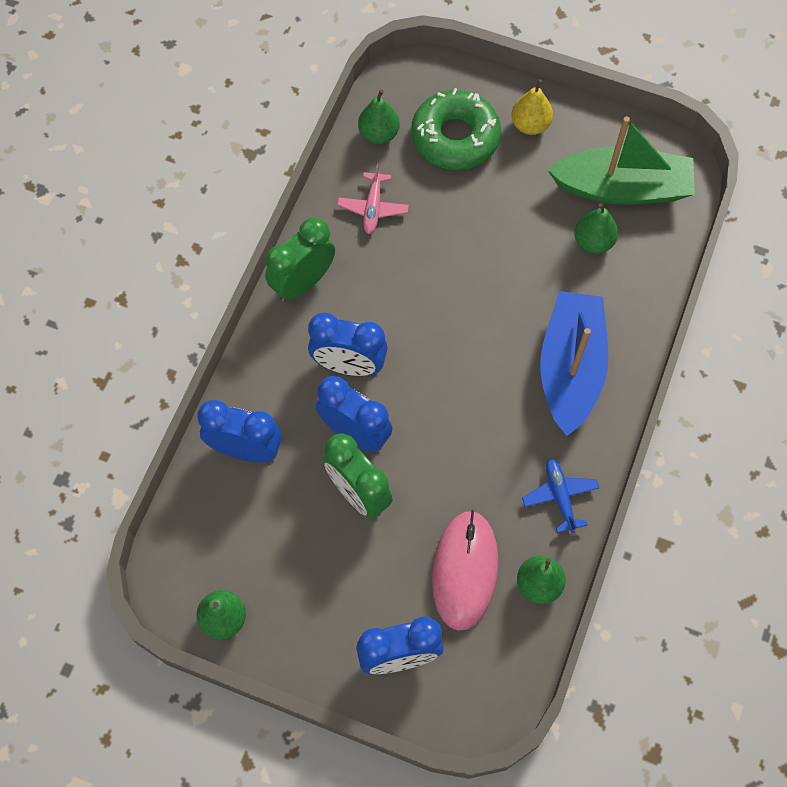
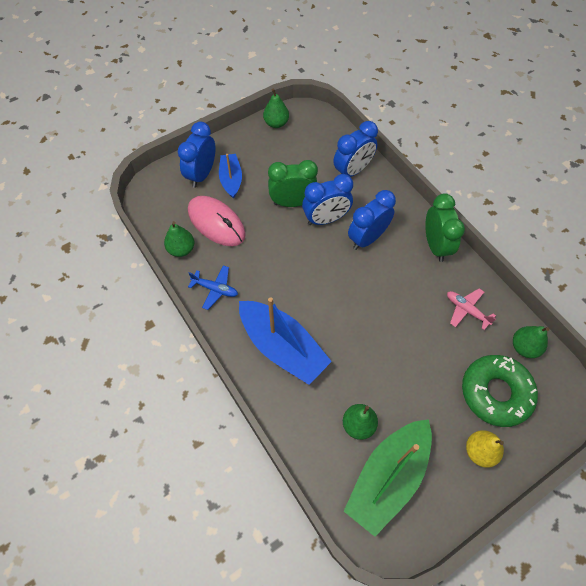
camera: 125 degrees right, 5 degrees down
none -> blue boat [219,154,242,199]

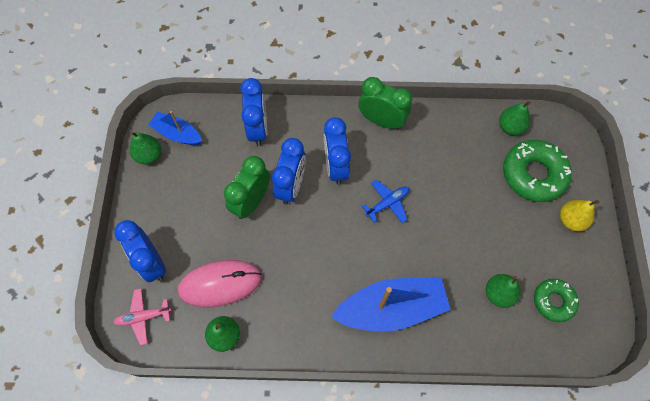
camera: 55 degrees left, 5 degrees up
blue plane [188,265,238,310] -> blue plane moved to [362,180,409,223]
blue boat [219,154,242,199] -> blue boat moved to [148,111,202,145]
green boat [344,419,432,537] -> green donut [534,279,579,322]
pink plane [447,288,496,330] -> pink plane moved to [113,288,171,345]

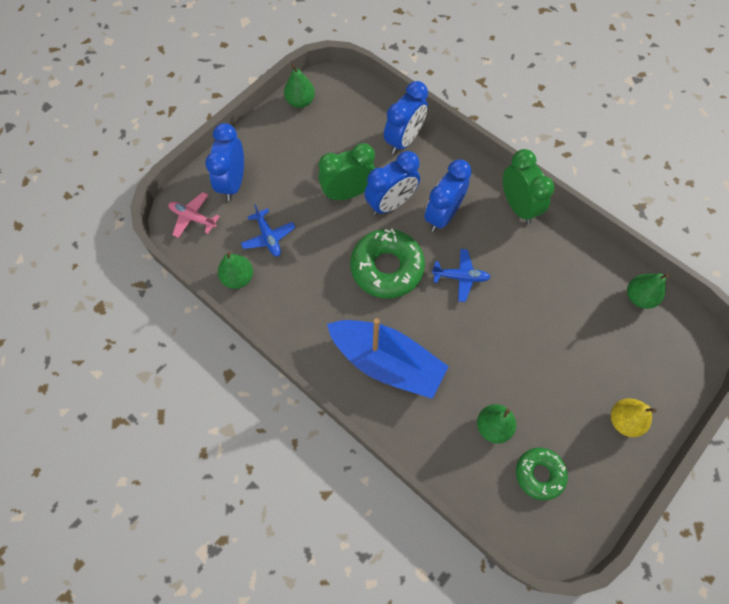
camera: 40 degrees right, 0 degrees up
blue boat [148,111,202,145] -> none
pink mouse [178,260,262,307] -> blue plane [241,204,296,257]
green donut [503,140,572,202] -> green donut moved to [350,228,425,299]

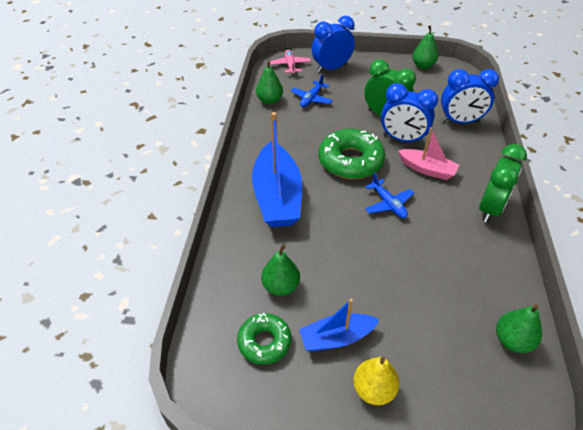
camera: 55 degrees right, 20 degrees down
blue clock [424,160,472,232] -> pink boat [398,127,459,180]
none -> blue boat [299,299,379,351]

